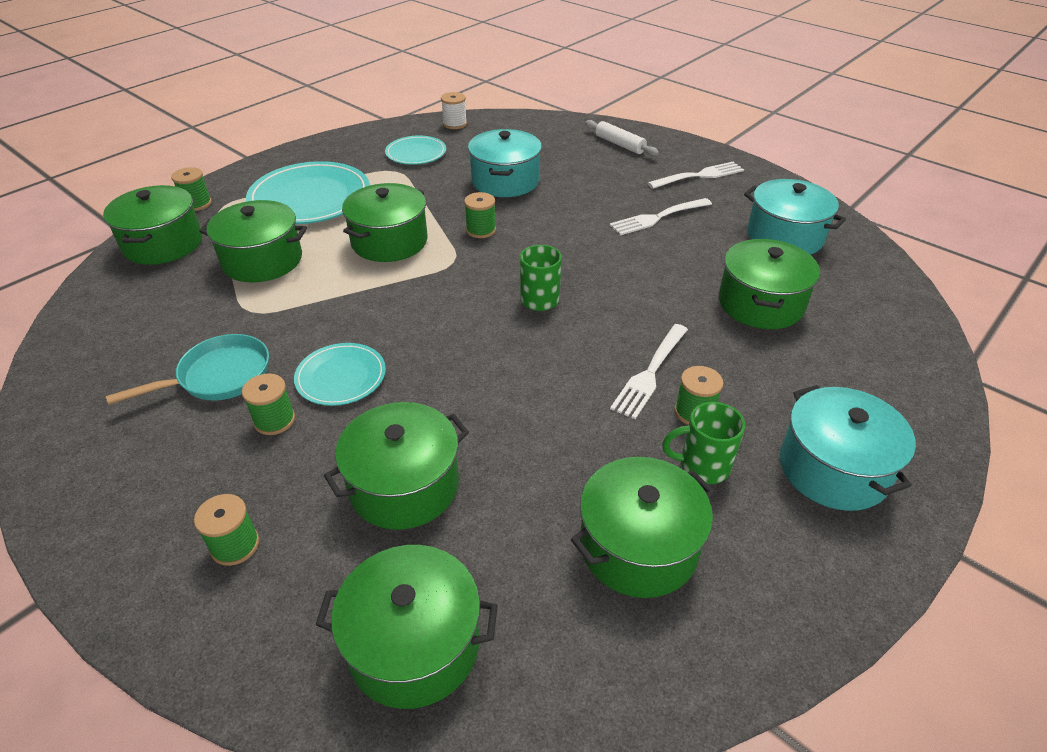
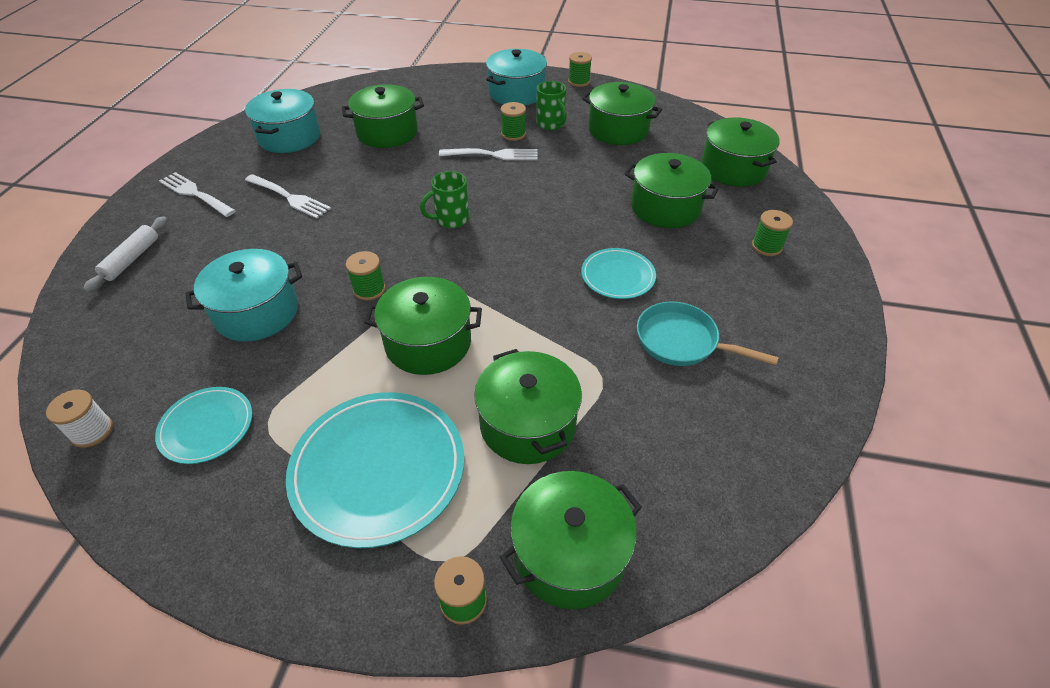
camera: 120 degrees left, 5 degrees up
green spool [242,373,295,435] -> green spool moved to [568,52,592,87]

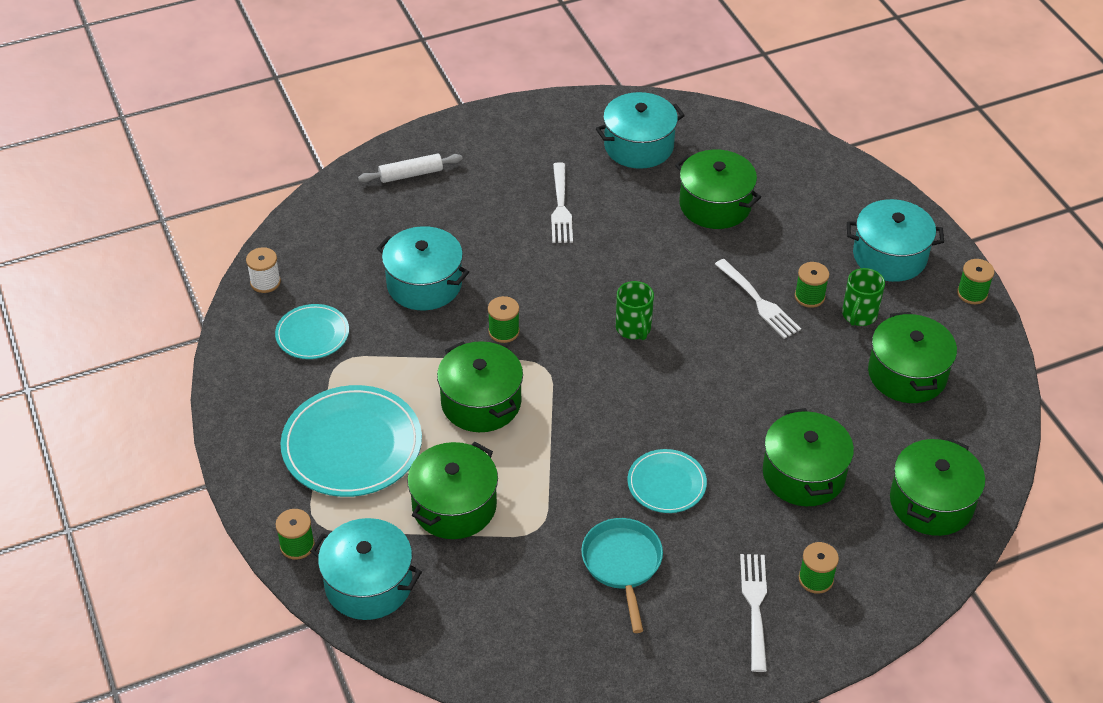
camera: 55 degrees right, 0 degrees up
white fork [159,172,236,217] -> white fork moved to [740,554,767,672]
green mug [420,171,469,228] -> green mug turned 135 degrees counterclockwise [616,281,654,340]
green pot [500,471,642,609] -> turquoise pot [310,518,422,620]

